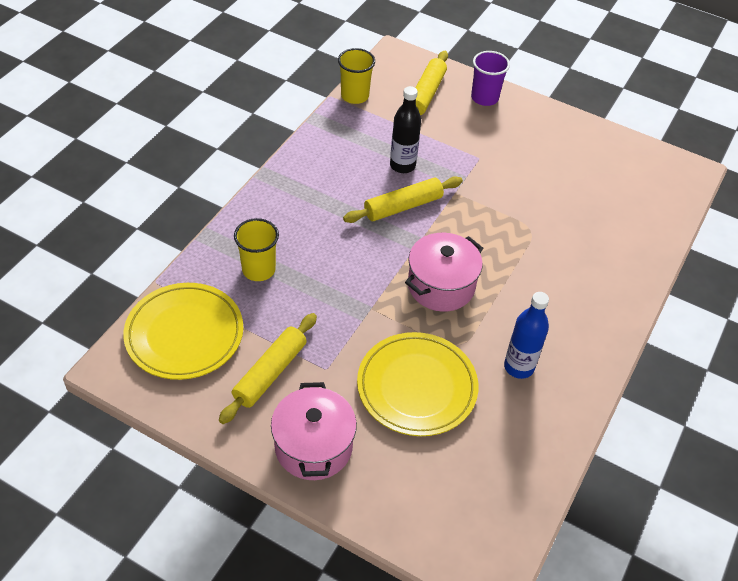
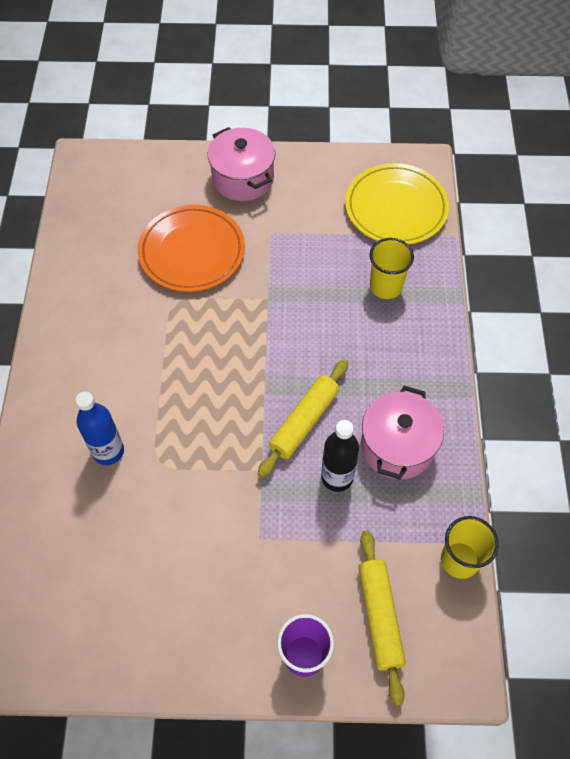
camera: 155 degrees right, 10 degrees up
yellow rolling pin [219,313,317,424] -> none
yellow plate [357,332,478,436] -> orange plate [138,205,245,292]
pink pot [405,233,483,312] -> pink pot moved to [361,386,444,480]
blue bottle [504,292,549,379] -> blue bottle moved to [75,391,124,465]

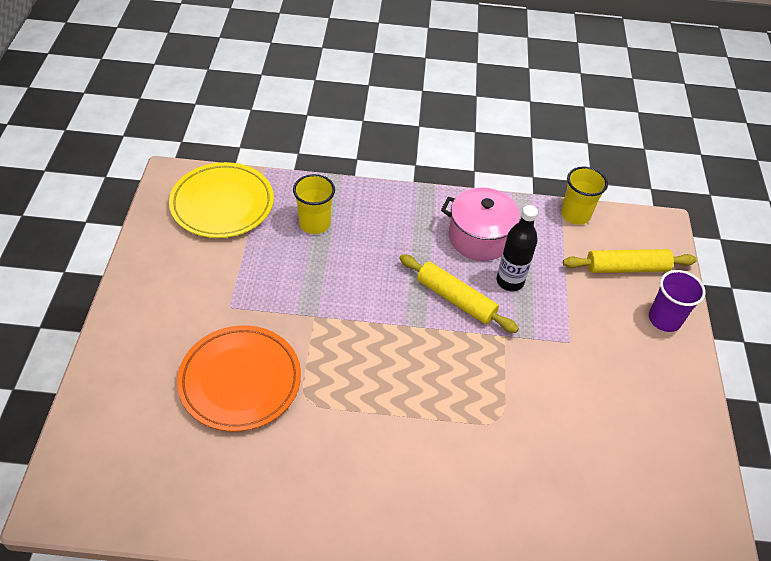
camera: 90 degrees left, 10 degrees down
blue bottle [75,391,124,465] -> none
pink pot [208,127,275,201] -> none

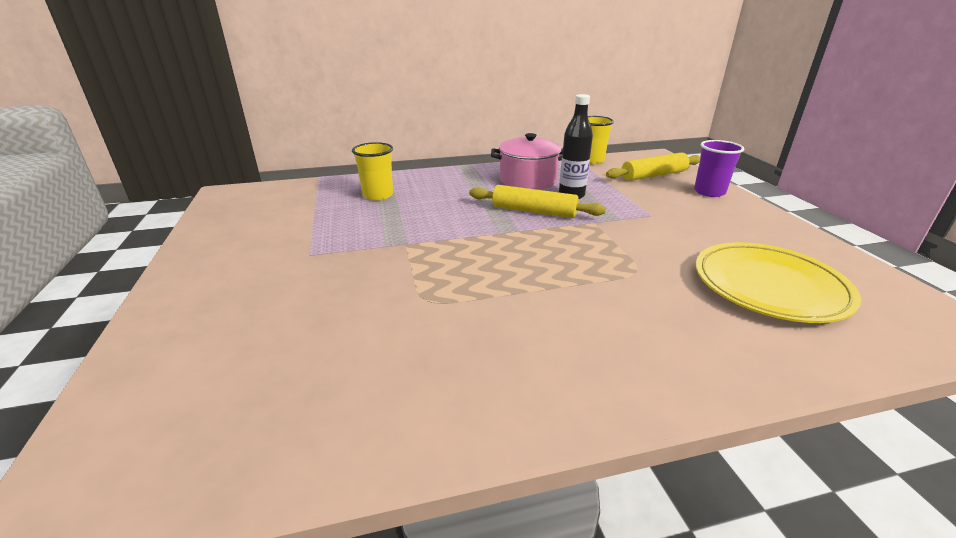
camera: 15 degrees left, 20 degrees down
yellow plate [169,162,274,238] -> yellow plate moved to [696,242,861,323]
orange plate [177,325,301,432] -> none

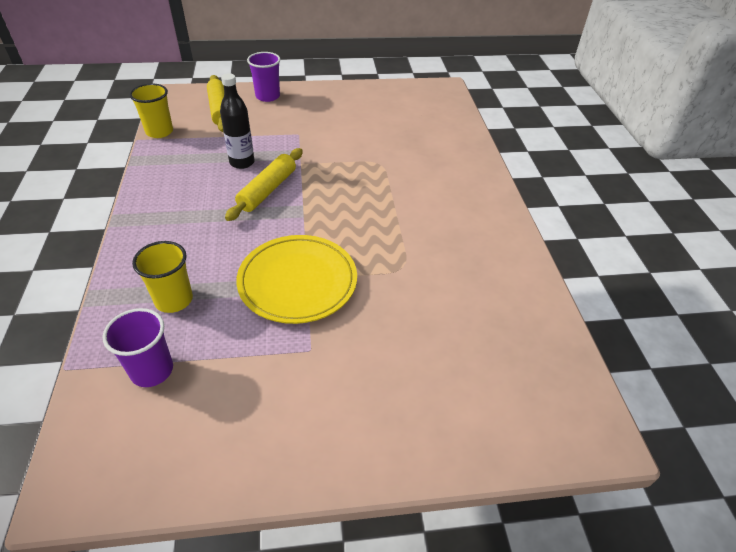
camera: 85 degrees left, 15 degrees up
pink pot [491,133,563,190] -> none
yellow plate [696,242,861,323] -> yellow plate moved to [236,235,357,324]
none -> purple cup [103,308,173,387]

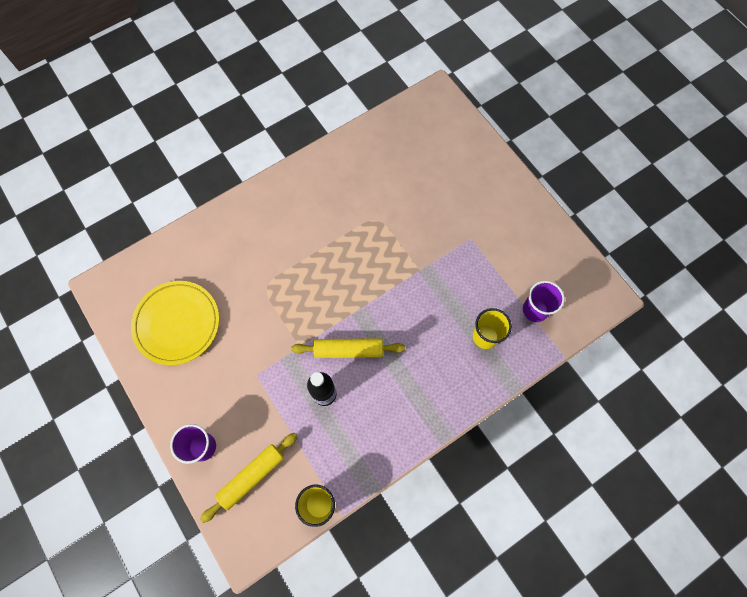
camera: 115 degrees left, 25 degrees up
yellow plate [236,235,357,324] -> yellow plate moved to [131,281,219,365]

